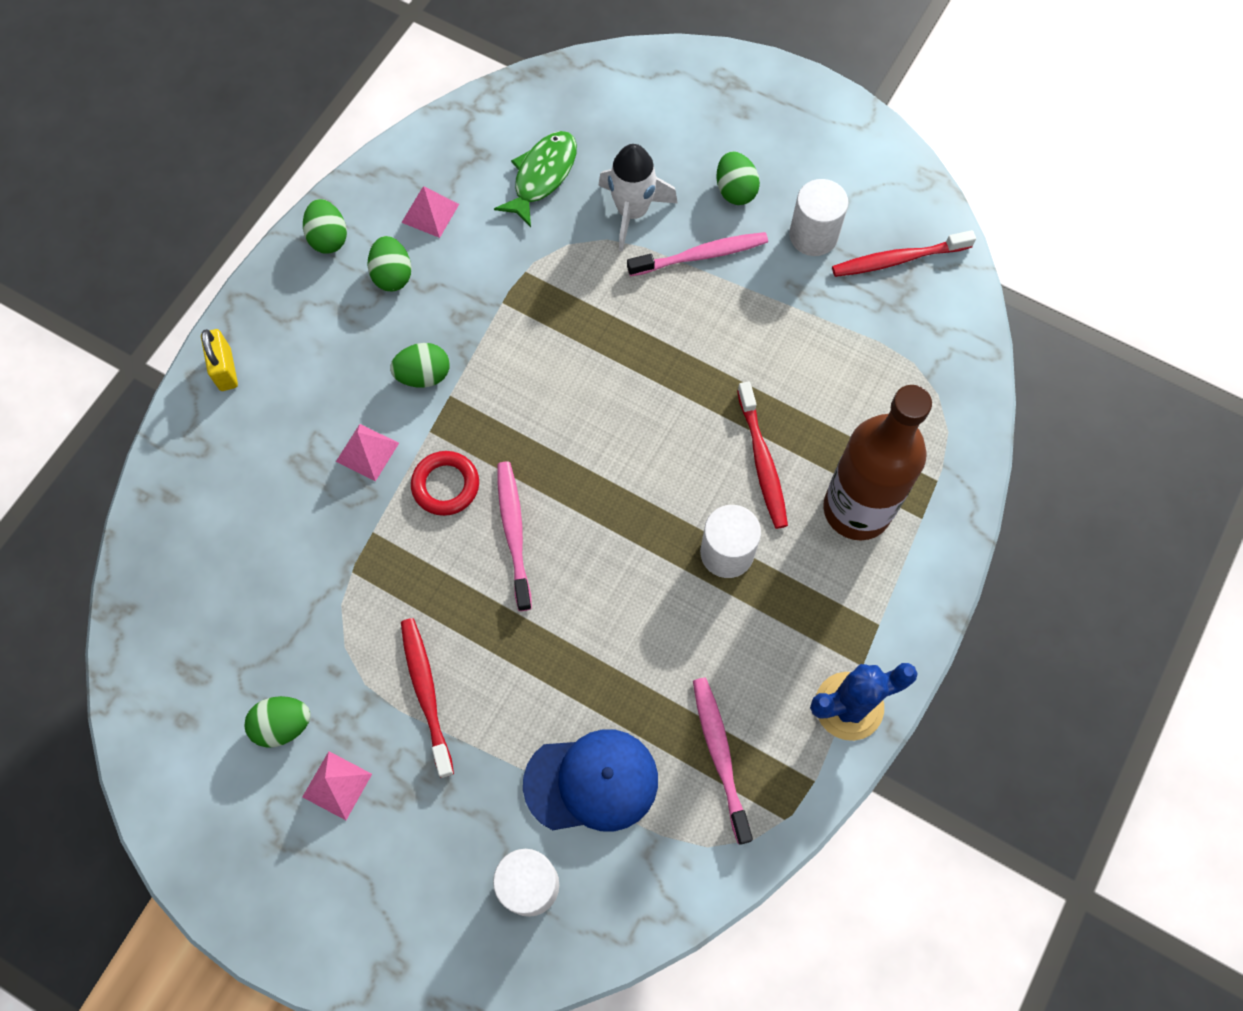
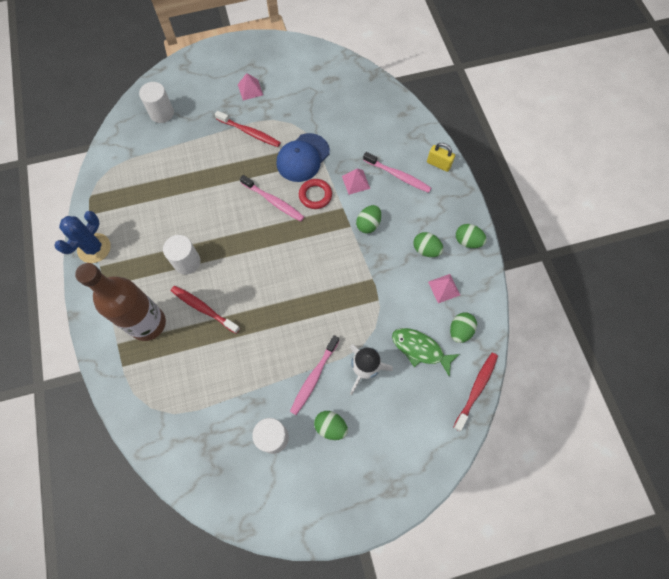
camera: 135 degrees right, 0 degrees up
green egg [245,696,311,748] -> green egg moved to [450,312,477,343]
green fish [494,131,577,227] -> green fish turned 135 degrees clockwise [392,328,460,377]
blue cap [523,729,658,831] -> blue cap moved to [276,133,330,182]
pink toothbrush [693,677,753,845] -> pink toothbrush moved to [363,152,431,193]
red toothbrush [832,230,976,277] -> red toothbrush moved to [453,353,498,431]

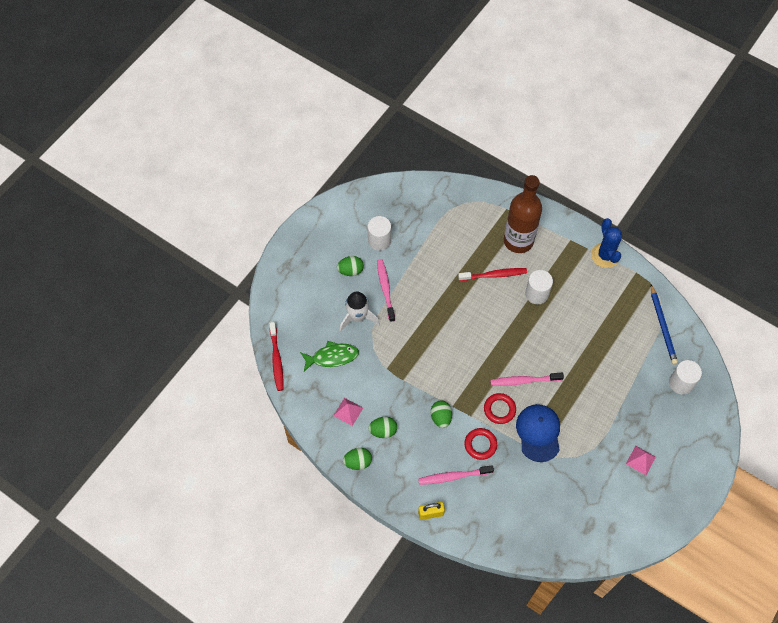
camera: 140 degrees right, 5 degrees down
red toothbrush [215,111,281,147] -> none
pink pyramid [342,169,370,195] -> red ring [464,428,497,460]
green egg [450,312,477,343] -> none
none -> blue pencil [651,285,678,365]

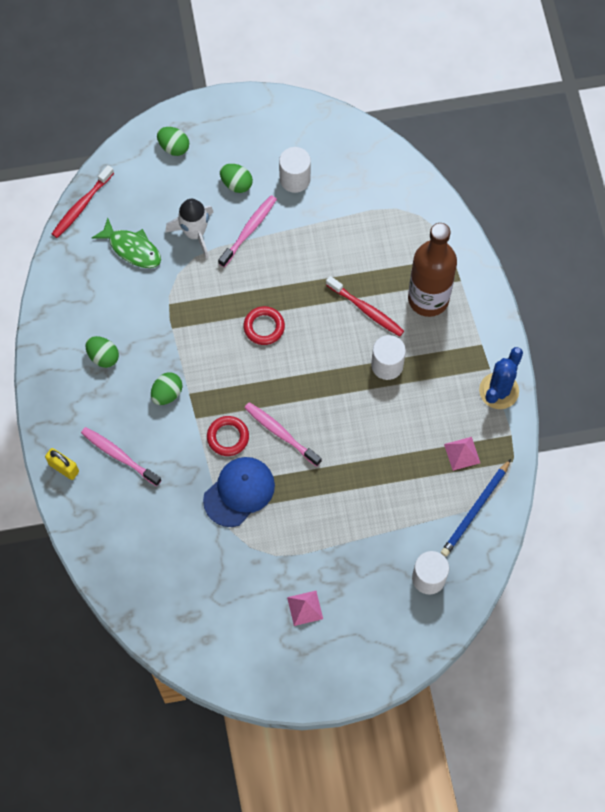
camera: 45 degrees right, 5 degrees up
pink pyramid [333,398,363,426] -> pink pyramid moved to [444,437,480,471]
green egg [343,448,372,470] -> green egg moved to [157,127,189,156]
red ring [464,428,497,460] -> red ring moved to [244,306,285,345]

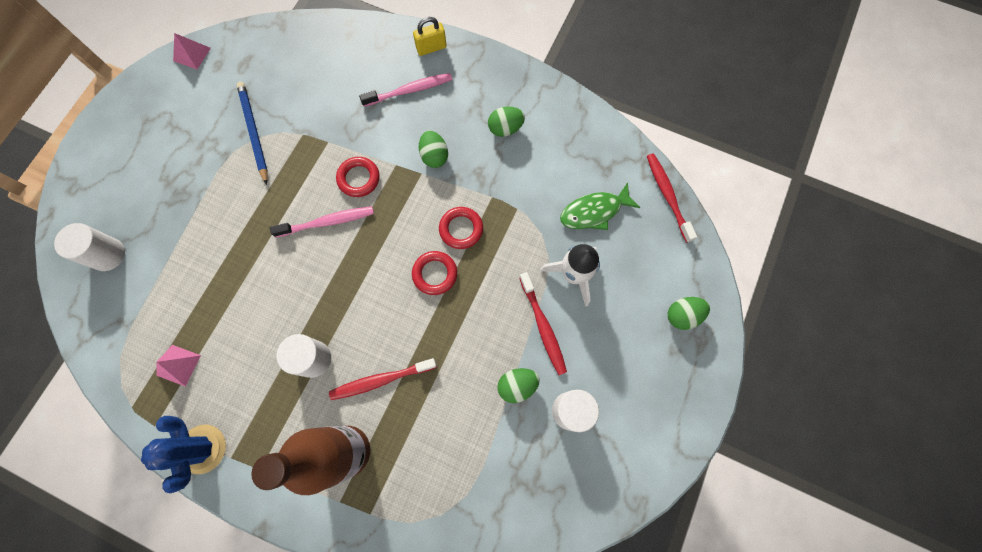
camera: 125 degrees right, 5 degrees up
blue cap [203,457,275,527] -> none
pink toothbrush [218,195,277,267] -> red toothbrush [519,272,567,375]
green egg [220,164,253,193] -> green egg moved to [497,368,540,403]
pink pyramid [287,591,323,626] -> pink pyramid moved to [173,33,211,69]
blue pencil [441,459,511,557] -> blue pencil moved to [237,82,268,185]
none -> red ring [439,207,483,249]

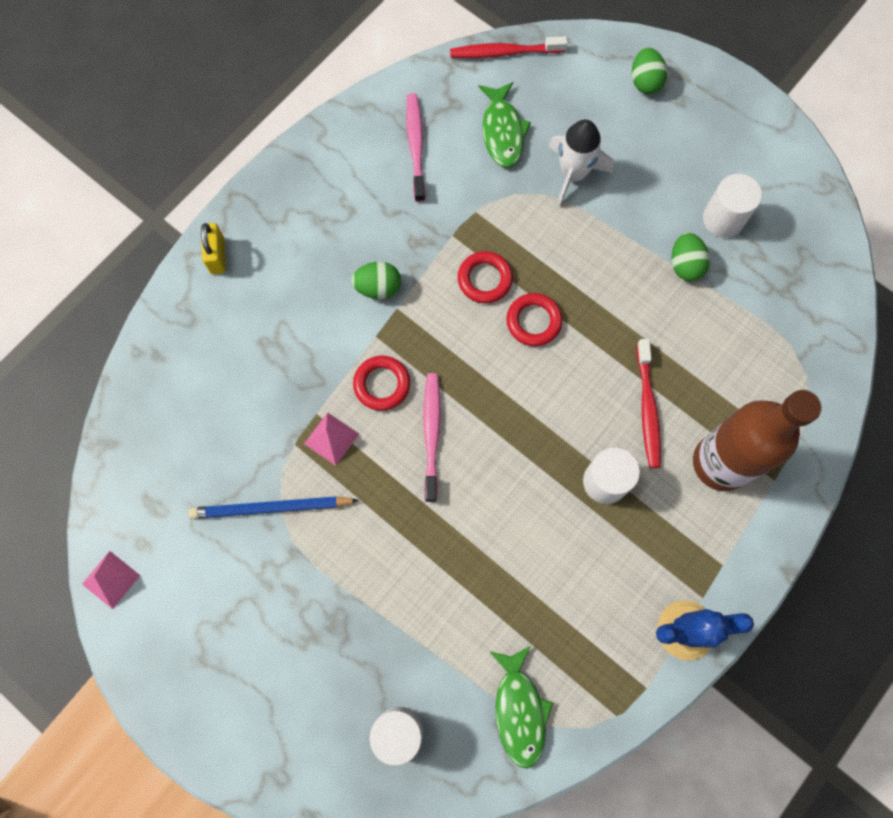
camera: 75 degrees left, 0 degrees up
pink pyramid [156,345,201,387] -> pink pyramid moved to [304,412,359,466]
pink toothbrush [359,73,452,107] -> pink toothbrush moved to [406,93,425,202]
green egg [488,106,525,137] -> none
red toothbrush [519,272,567,375] -> none
none -> green fish [489,646,553,769]

